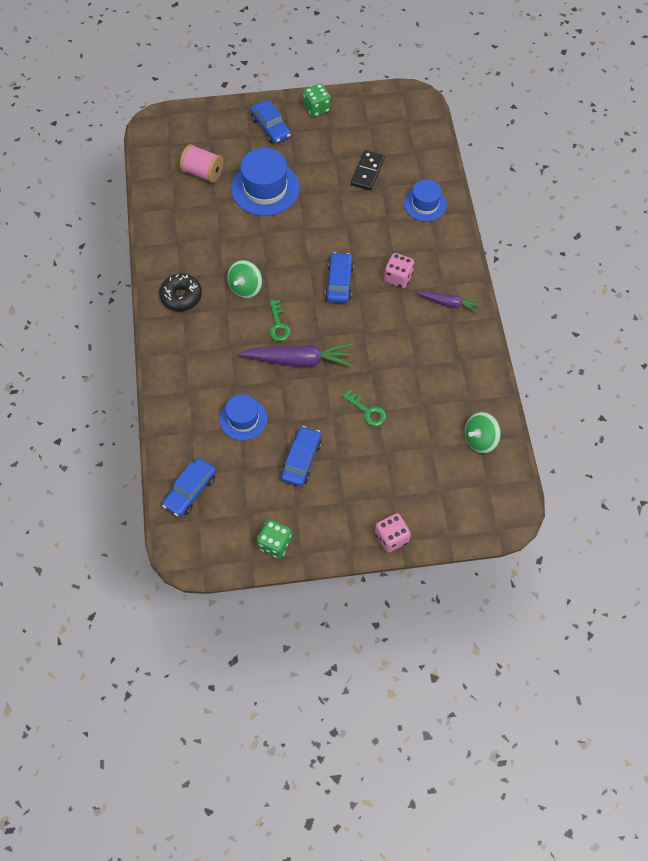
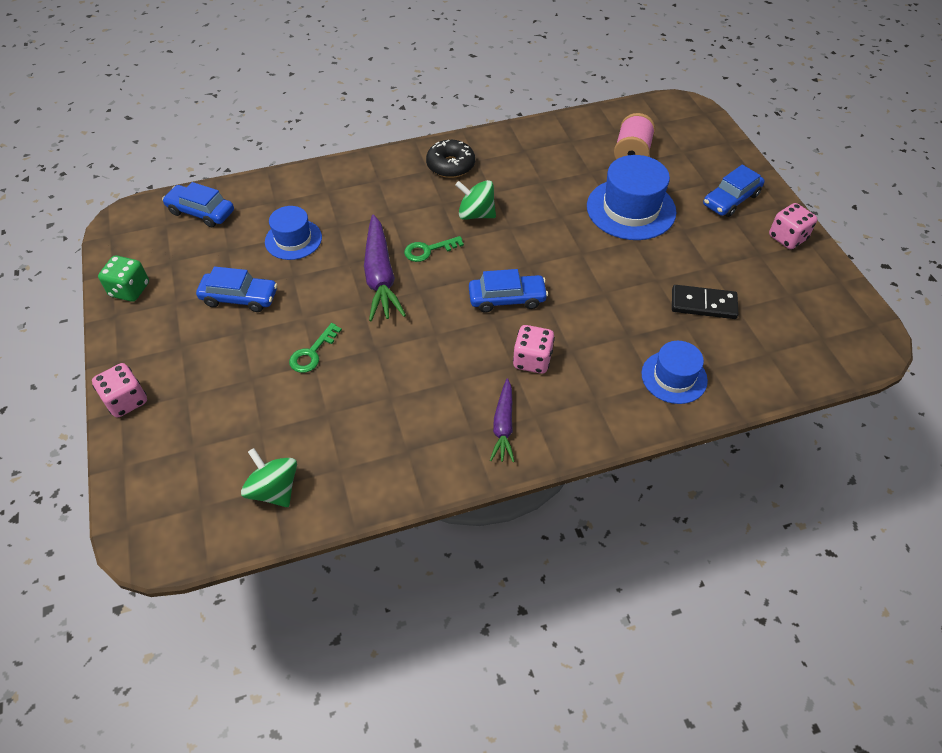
camera: 80 degrees right, 10 degrees down
green dice [303,84,331,117] -> pink dice [769,203,817,249]

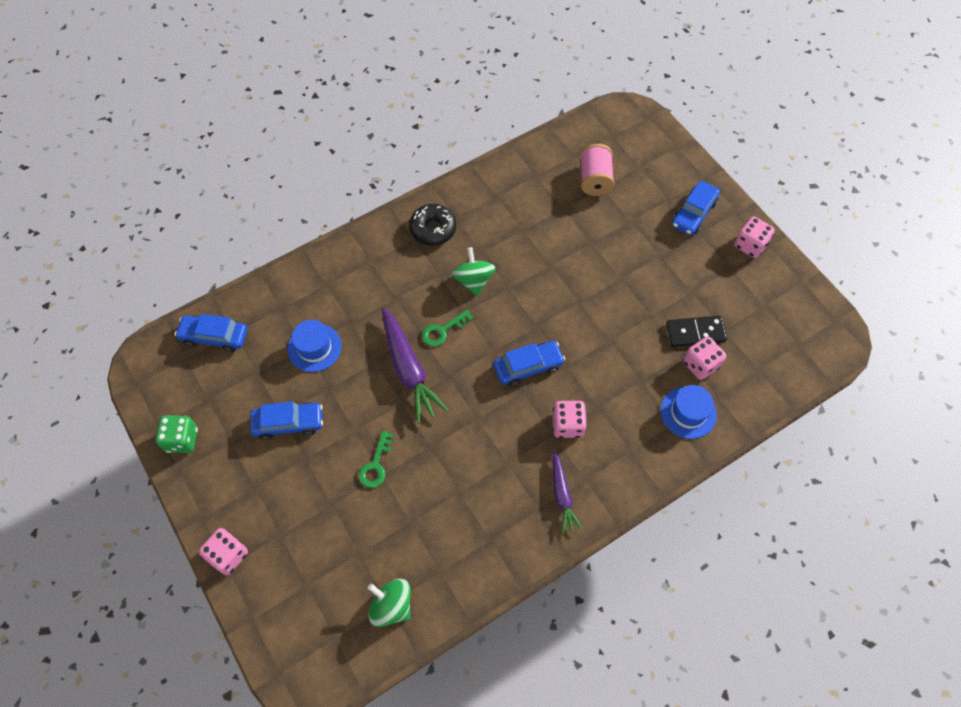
camera: 15 degrees left, 10 degrees up
green spinning top [456,180,496,220] -> green spinning top turned 75 degrees clockwise [451,247,496,296]
blue hat [587,155,677,240] -> none
none -> pink dice [683,336,726,380]

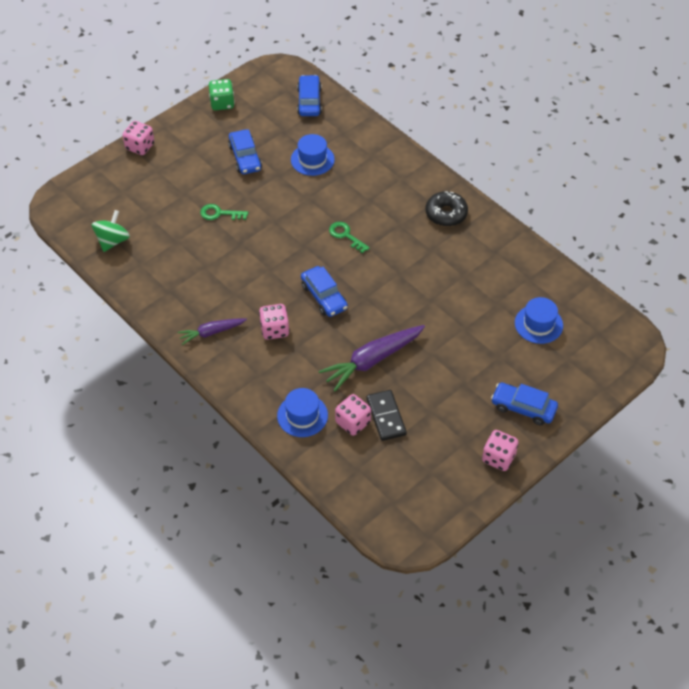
camera: 80 degrees right, 10 degrees down
purple carrot [382,307,449,424] -> purple carrot moved to [319,325,425,391]
green spinning top [451,247,496,296] -> none
pink spool [580,144,615,196] -> blue hat [515,297,563,344]

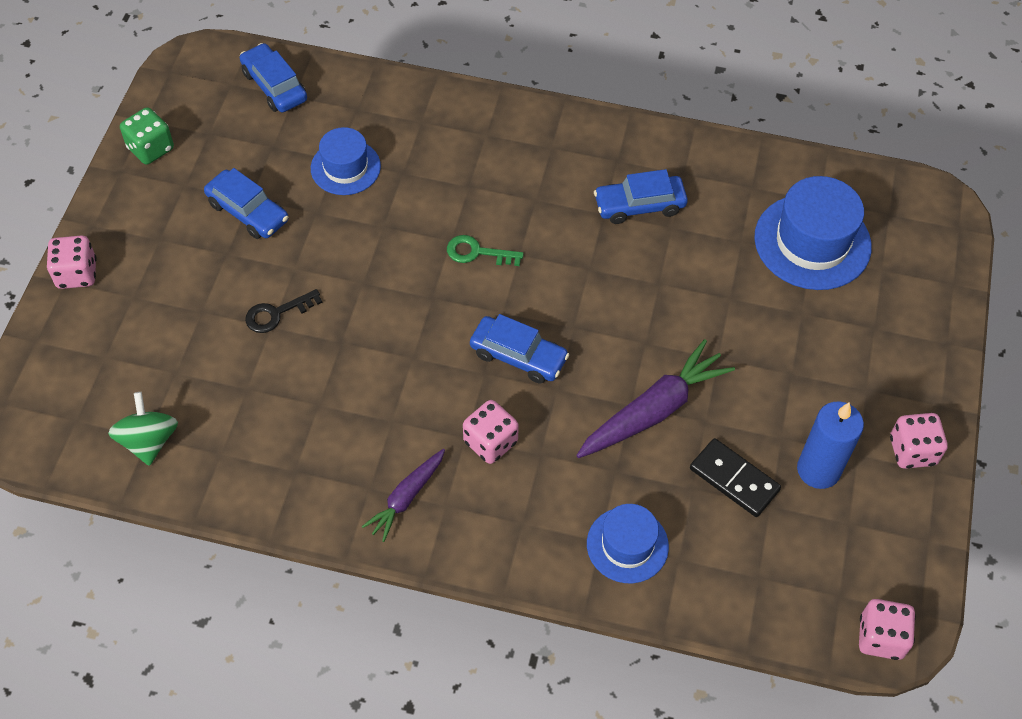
camera: 35 degrees left, 5 degrees up
green key [200,204,248,220] -> black key [245,289,322,333]
purple carrot [319,325,425,391] -> purple carrot turned 150 degrees counterclockwise [576,339,735,458]
pink dice [335,394,371,436] -> pink dice moved to [859,599,916,660]
black donut [425,191,468,226] -> none
blue car [491,383,558,425] -> blue car moved to [594,169,688,224]
blue hat [515,297,563,344] -> blue hat [754,176,872,290], size x1.62
none -> blue candle [797,401,864,489]

